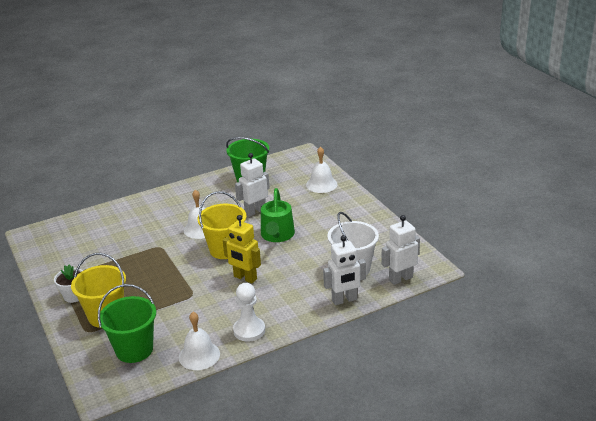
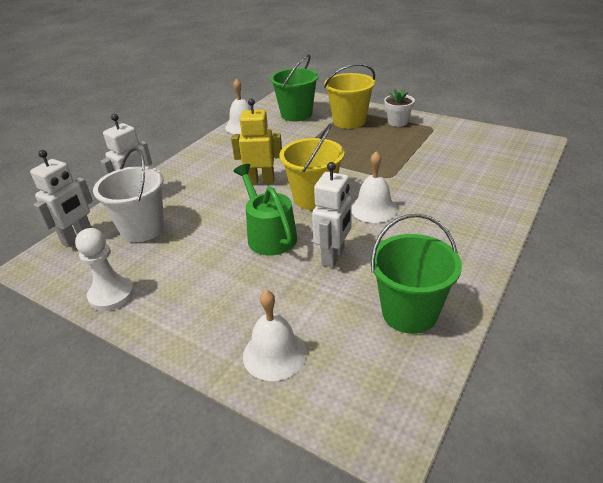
camera: 150 degrees right, 5 degrees up
white pawn [233,283,265,342] -> white pawn moved to [75,228,134,311]

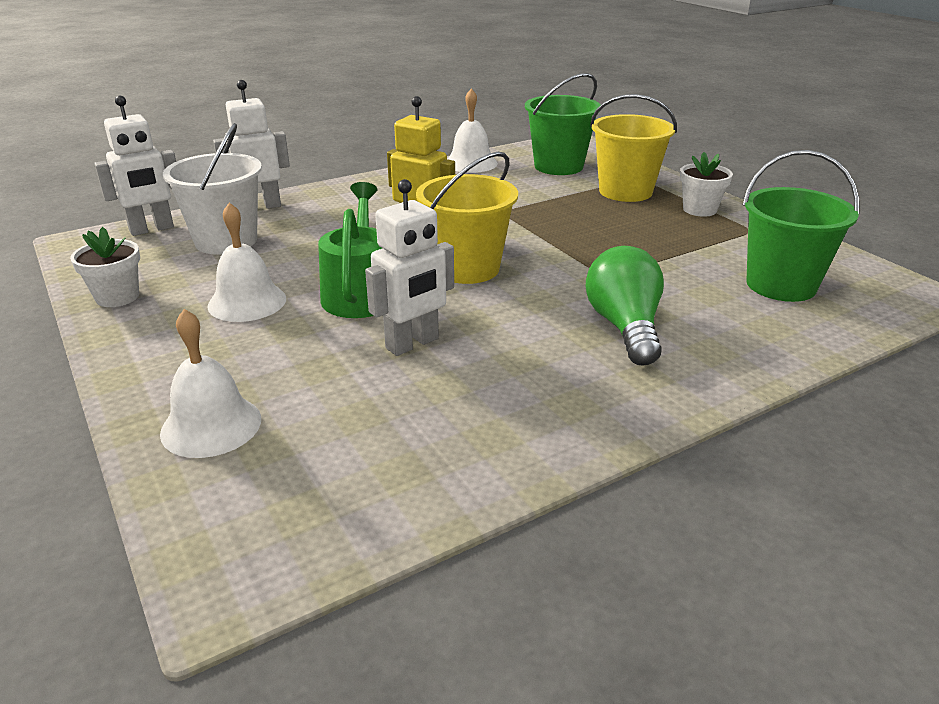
camera: 25 degrees right, 5 degrees down
white pawn [75,228,134,311] -> white flower pot [70,227,140,307]
white bell [352,151,398,223] -> white bell moved to [207,202,286,322]
green bucket [370,214,462,334] -> green bucket moved to [743,150,859,302]
none -> green light bulb [586,246,664,365]

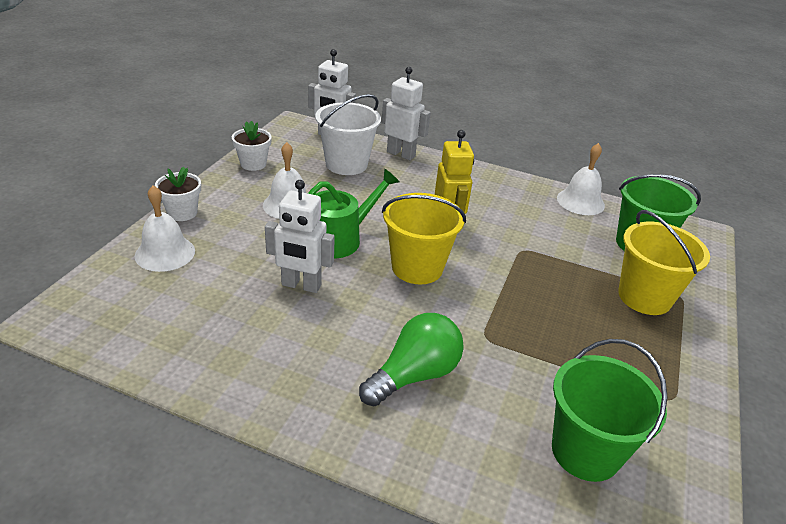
camera: 50 degrees right, 5 degrees up
white flower pot [680,152,733,217] -> white flower pot moved to [155,167,201,221]

